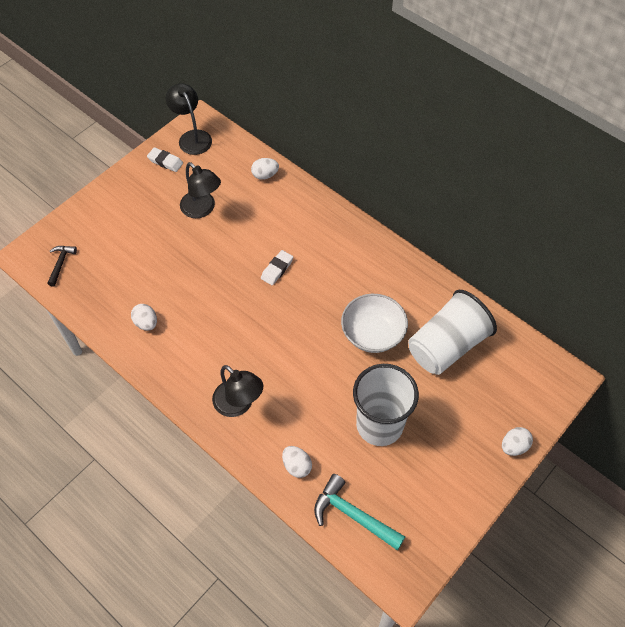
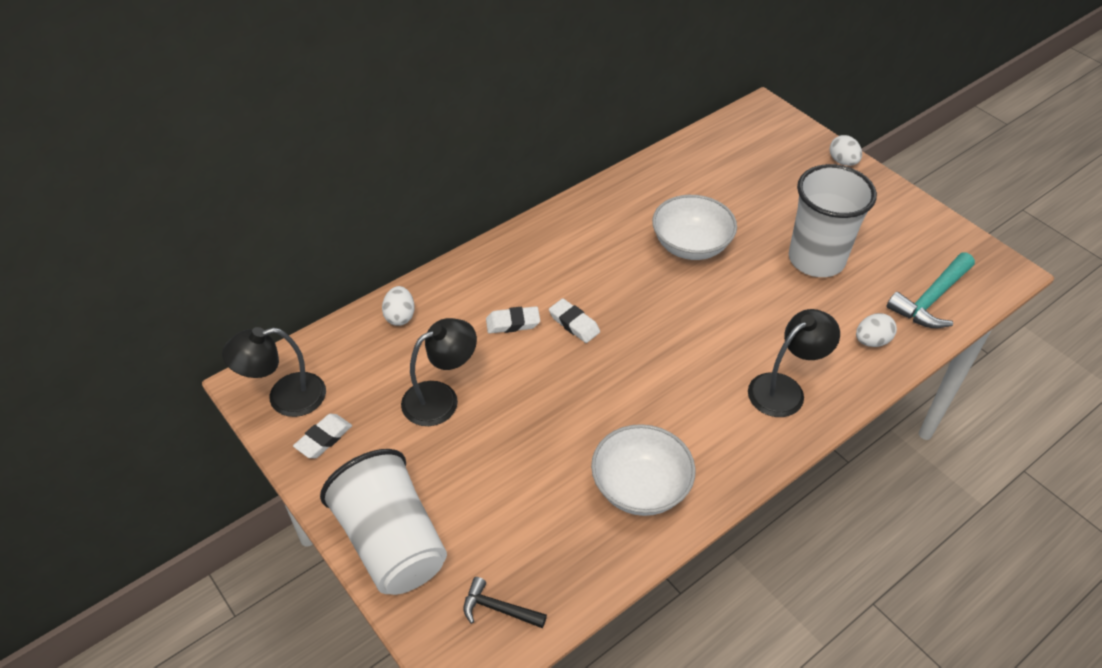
camera: 80 degrees left, 10 degrees down
white egg [131,304,157,331] -> white bowl [591,424,696,516]
white cup [408,290,497,375] -> white cup moved to [320,449,447,595]
none -> white eraser [486,306,540,334]

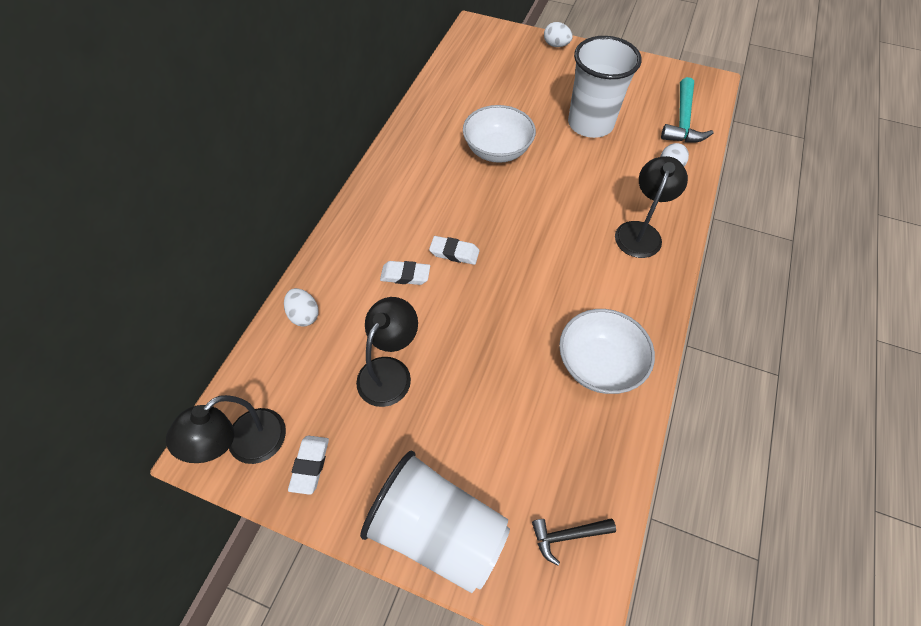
camera: 30 degrees left, 10 degrees up
white eraser [486,306,540,334] -> white eraser turned 45 degrees clockwise [380,261,430,285]

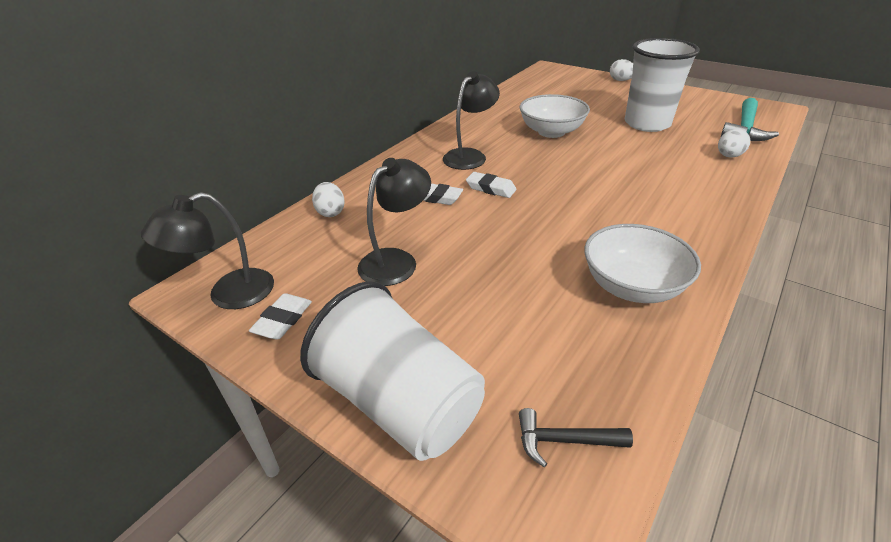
camera: 15 degrees right, 20 degrees down
black lamp [615,156,688,258] -> black lamp moved to [443,71,500,170]

